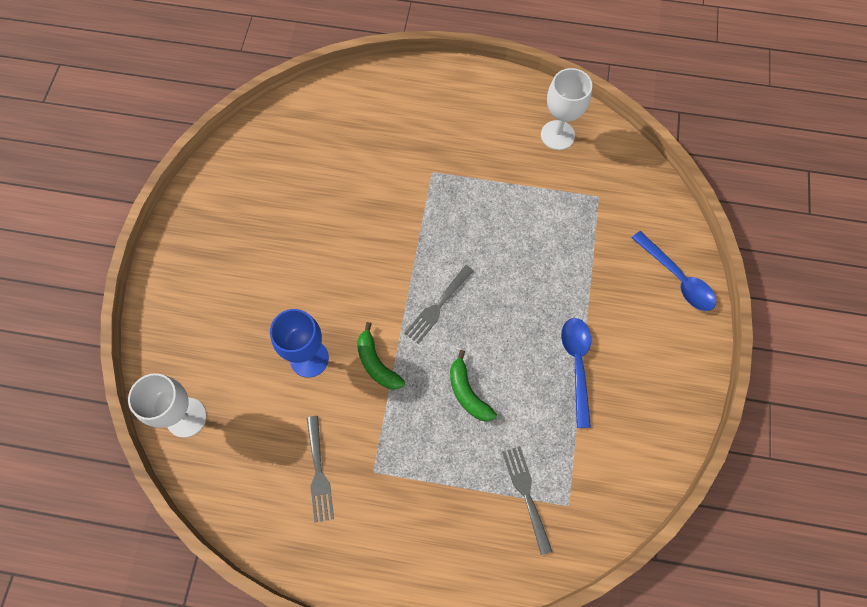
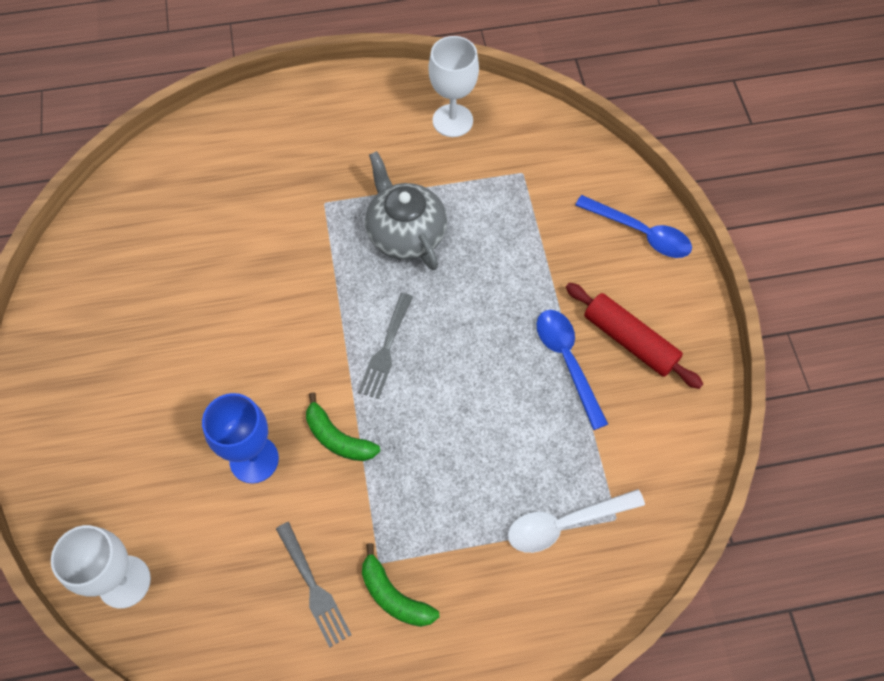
camera: 20 degrees left, 5 degrees down
green banana [450,350,497,422] -> green banana moved to [362,543,439,627]
grey fork [502,446,552,555] -> white spoon [508,489,645,553]
none -> grey teapot [365,151,447,270]
none -> red rolling pin [566,283,703,389]

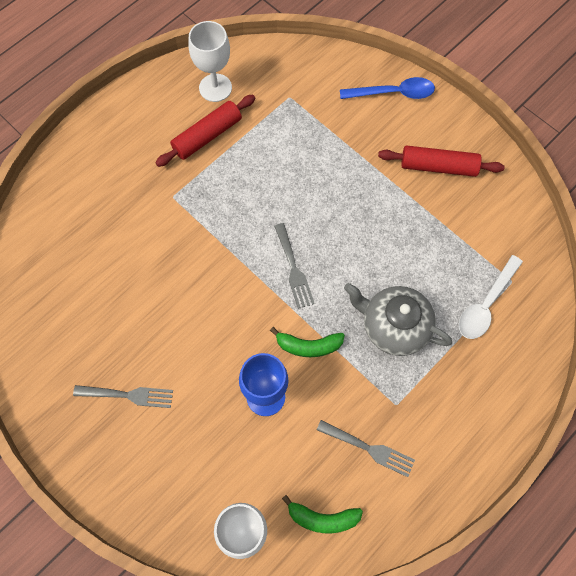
camera: 35 degrees left, 5 degrees up
green banana [362,543,439,627] -> green banana moved to [282,495,363,533]
grey teapot [365,151,447,270] -> grey teapot moved to [344,283,452,356]
blue spoon [536,310,608,430] -> none
none -> grey fork [73,385,173,408]
none -> red rolling pin [156,95,255,167]

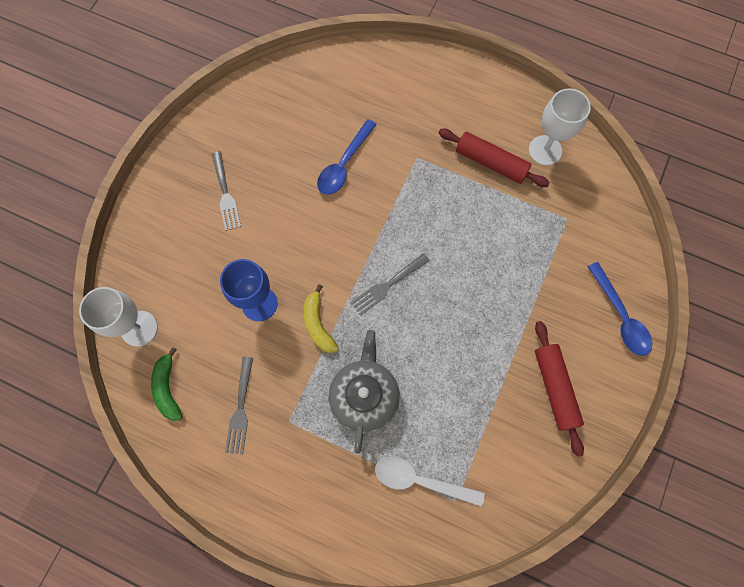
camera: 70 degrees right, 5 degrees up
green banana [270,327,345,357] -> yellow banana [303,284,338,353]
none -> blue spoon [317,119,377,195]

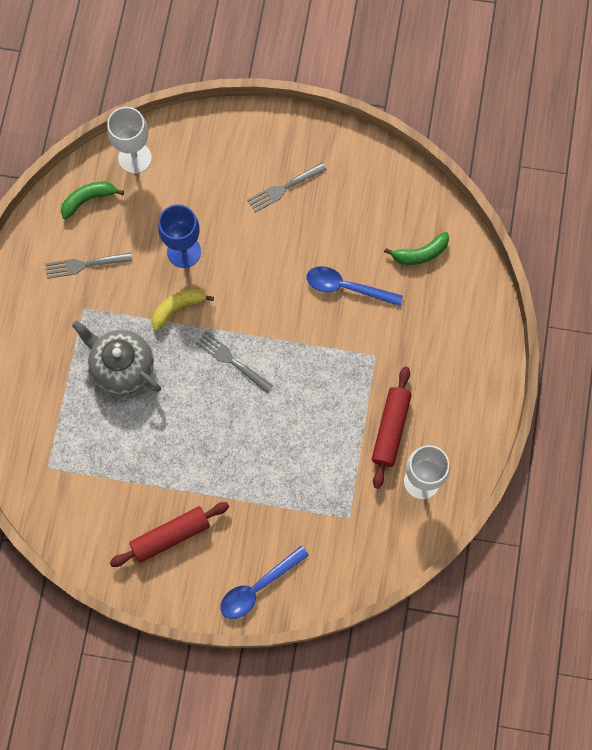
camera: 75 degrees right, 0 degrees up
grey teapot [328,330,400,454] -> grey teapot turned 135 degrees counterclockwise [72,320,161,394]
white spoon [375,457,485,507] -> none
none -> green banana [384,232,449,265]

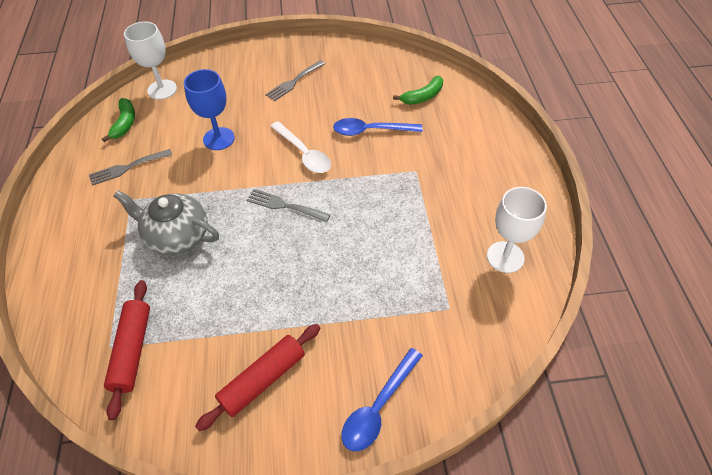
camera: 15 degrees left, 20 degrees down
green banana [61,182,124,220] -> green banana turned 135 degrees clockwise [102,98,135,142]
yellow banana [152,289,214,331] -> none
red rolling pin [372,367,412,489] -> red rolling pin moved to [104,280,150,420]
none -> white spoon [270,121,331,173]

